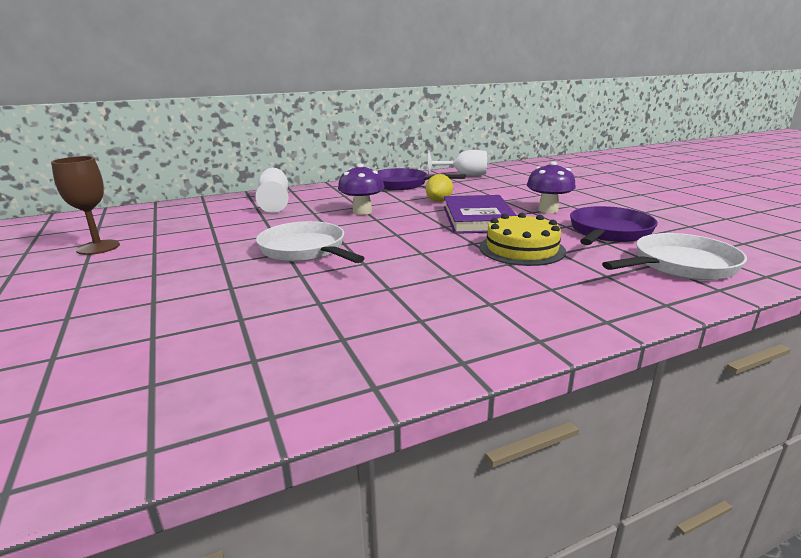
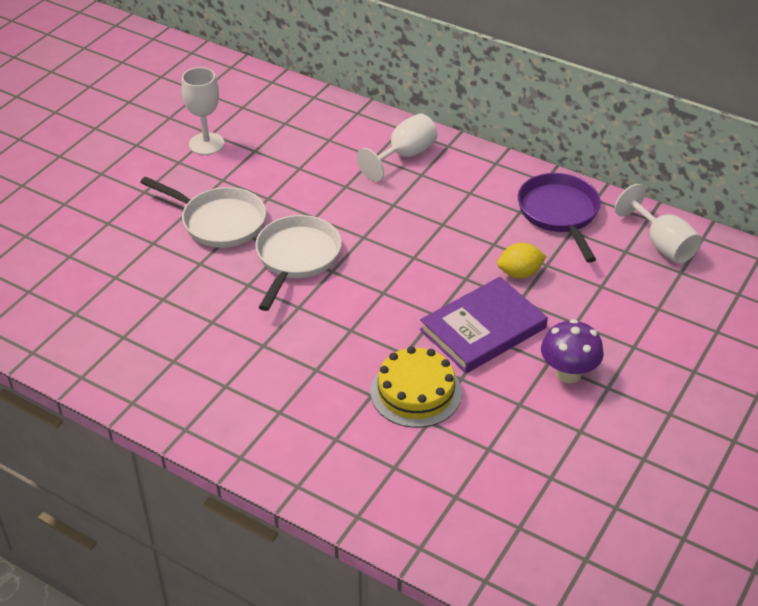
camera: 55 degrees right, 20 degrees up
brown goblet [51,156,120,255] -> white goblet [182,67,224,155]
purple mushroom [338,164,384,215] -> none
purple pan [570,206,658,245] -> none
white pan [602,233,747,280] -> white pan moved to [140,177,266,248]

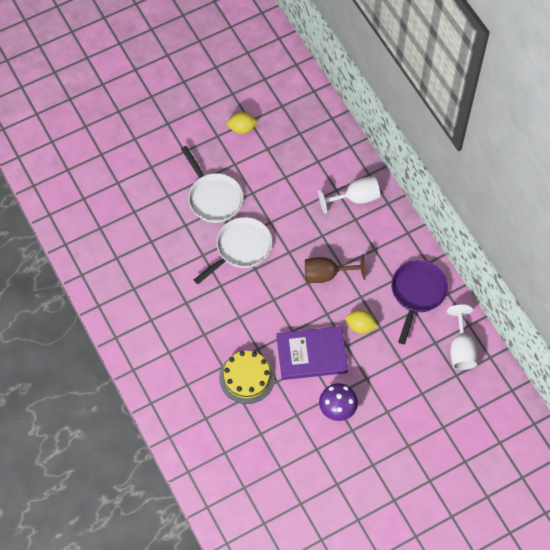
camera: 30 degrees right, 20 degrees up
white goblet [182,67,224,155] -> yellow lemon [227,112,258,134]
none -> brown goblet [305,254,366,283]

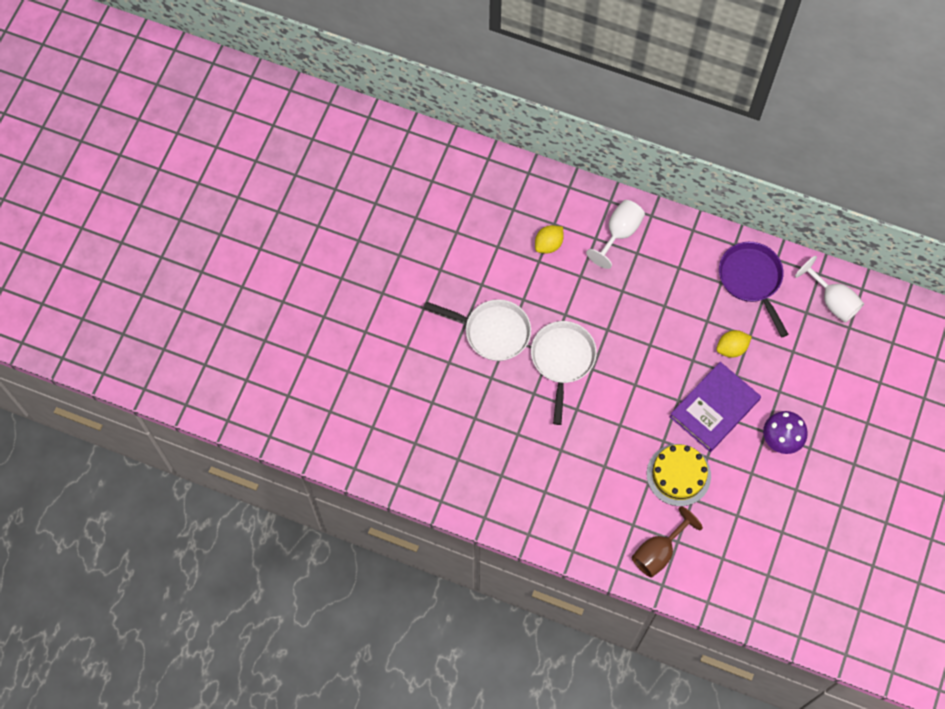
camera: 40 degrees left, 5 degrees up
yellow lemon [227,112,258,134] -> yellow lemon moved to [535,225,564,253]
brown goblet [305,254,366,283] -> brown goblet moved to [631,506,703,578]

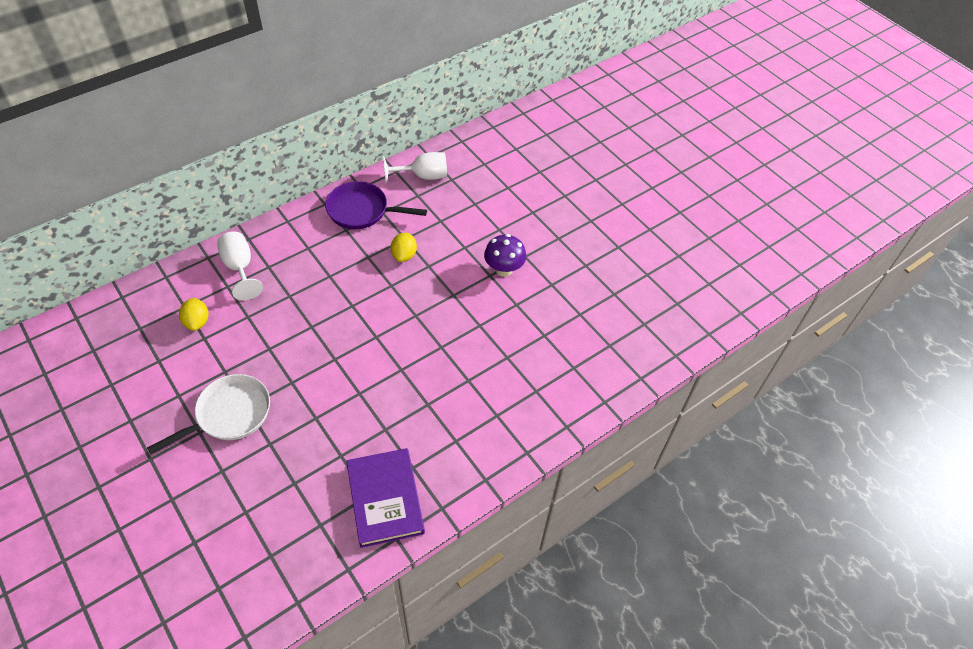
camera: 60 degrees left, 15 degrees down
white pan [531,321,597,425] -> none
brown goblet [631,506,703,578] -> none
yellow cake [647,444,711,506] -> none
purple book [670,362,761,452] -> purple book moved to [346,448,425,548]

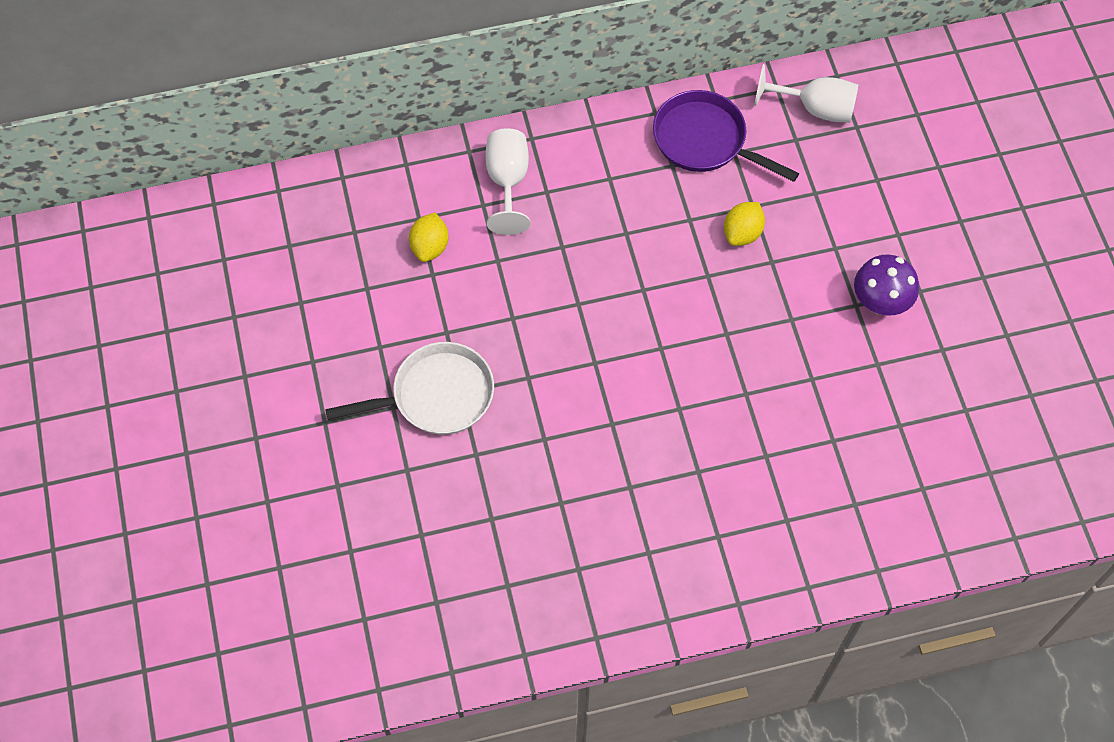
camera: 25 degrees right, 10 degrees up
purple book [346,448,425,548] -> none

